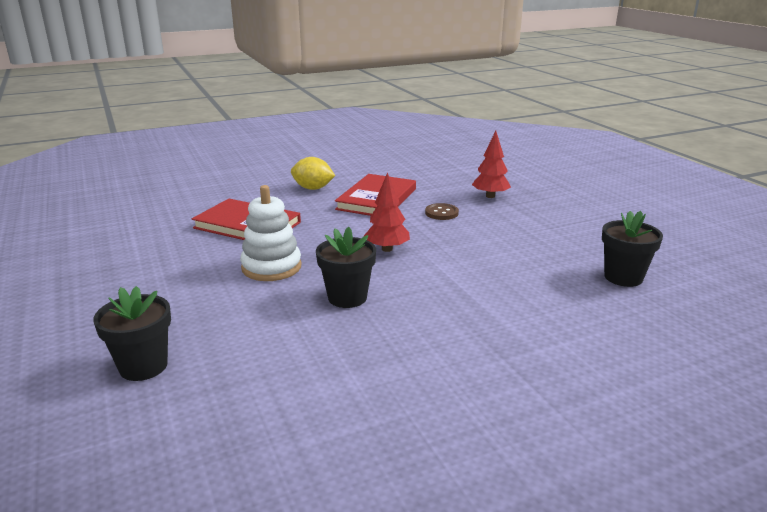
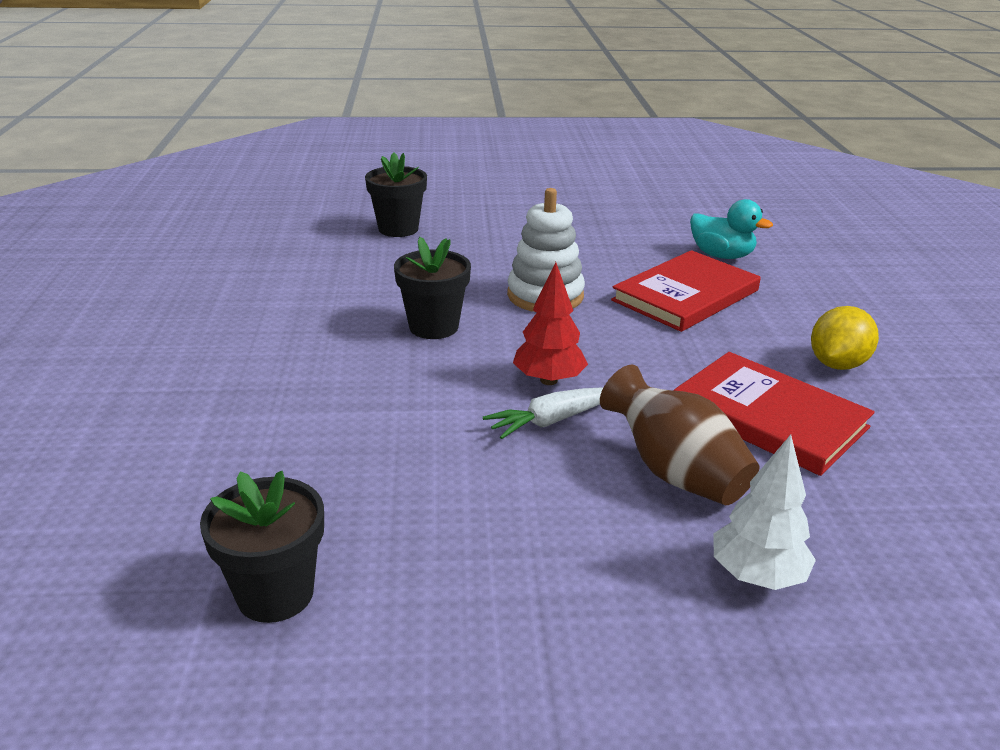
camera: 110 degrees right, 5 degrees up
brown button [425,203,459,220] -> brown vase [600,365,759,505]
red tree [472,131,511,198] -> white tree [713,435,816,590]
none -> white carrot [483,387,604,439]
none -> turquoise duck [690,199,773,259]

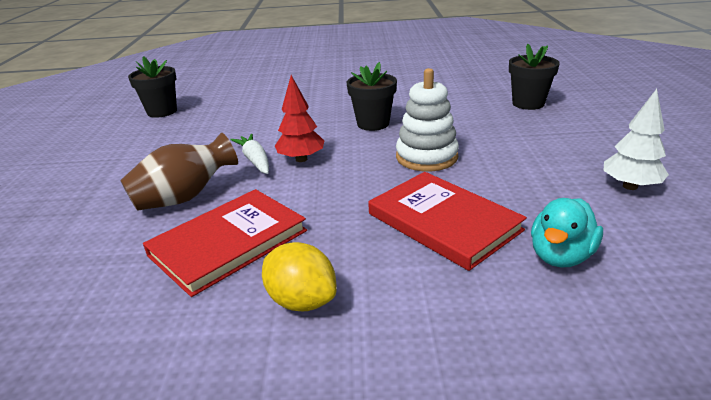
camera: 95 degrees right, 0 degrees up
white tree [713,435,816,590] -> white tree moved to [604,89,669,190]

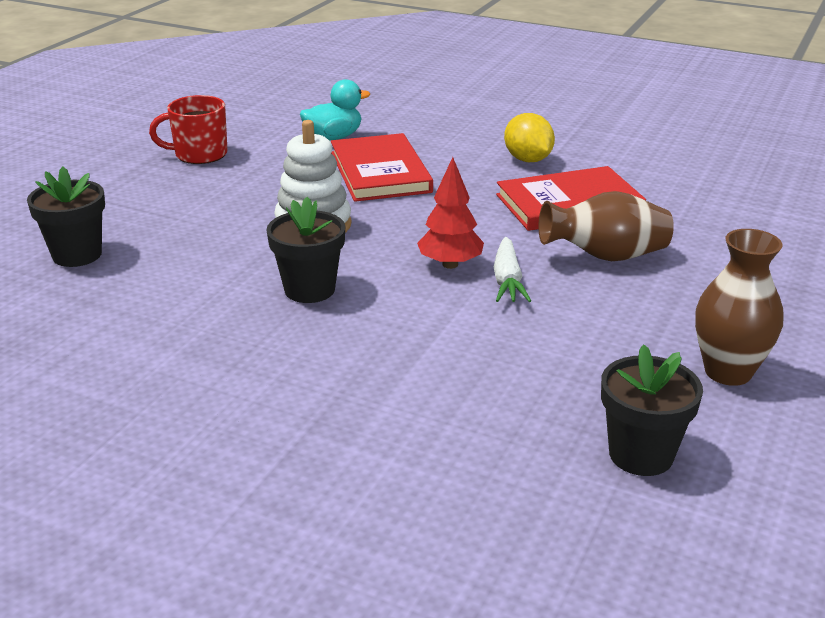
camera: 155 degrees left, 0 degrees up
white tree [604,89,669,190] -> red mug [149,95,228,164]
none -> brown vase [695,229,783,386]

